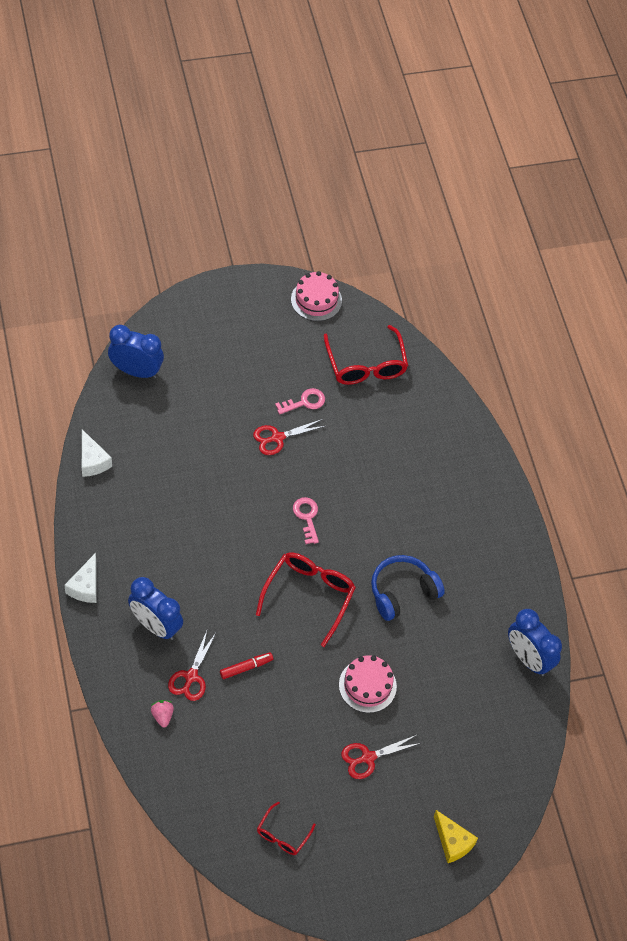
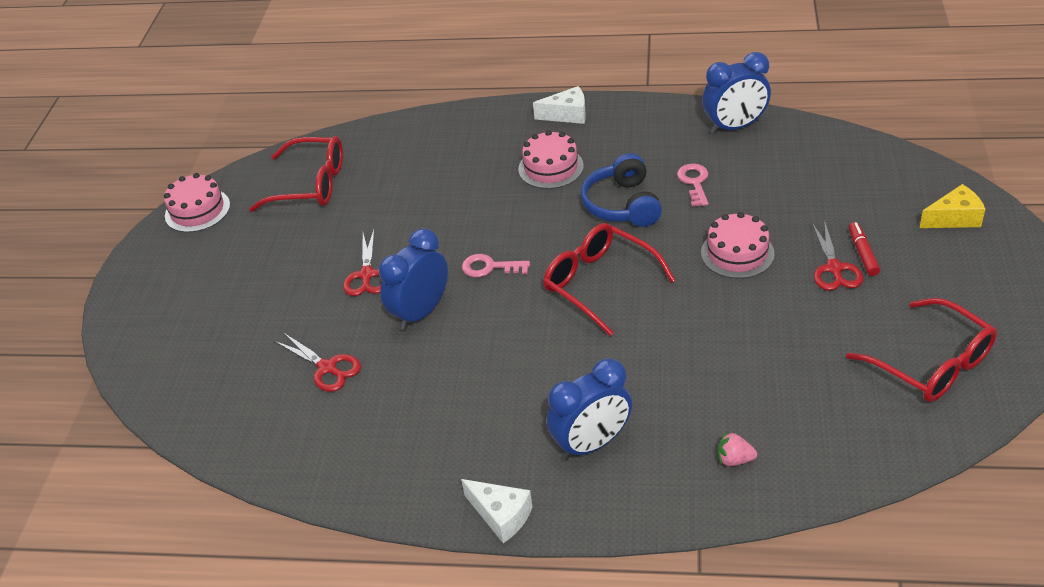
camera: 60 degrees left, 15 degrees down
white cheese [82,429,112,477] -> white cheese moved to [533,86,586,124]
blue clock [108,325,164,378] -> blue clock moved to [379,228,448,330]
red scissors [168,631,216,701] -> red scissors moved to [275,332,361,392]
red marker [220,652,273,679] -> red marker moved to [849,222,880,276]
red glasses [257,802,316,855] -> red glasses [846,298,997,402], size x1.82
pink key [275,388,325,415] -> pink key moved to [677,164,708,207]
none -> pink cake [518,130,584,189]

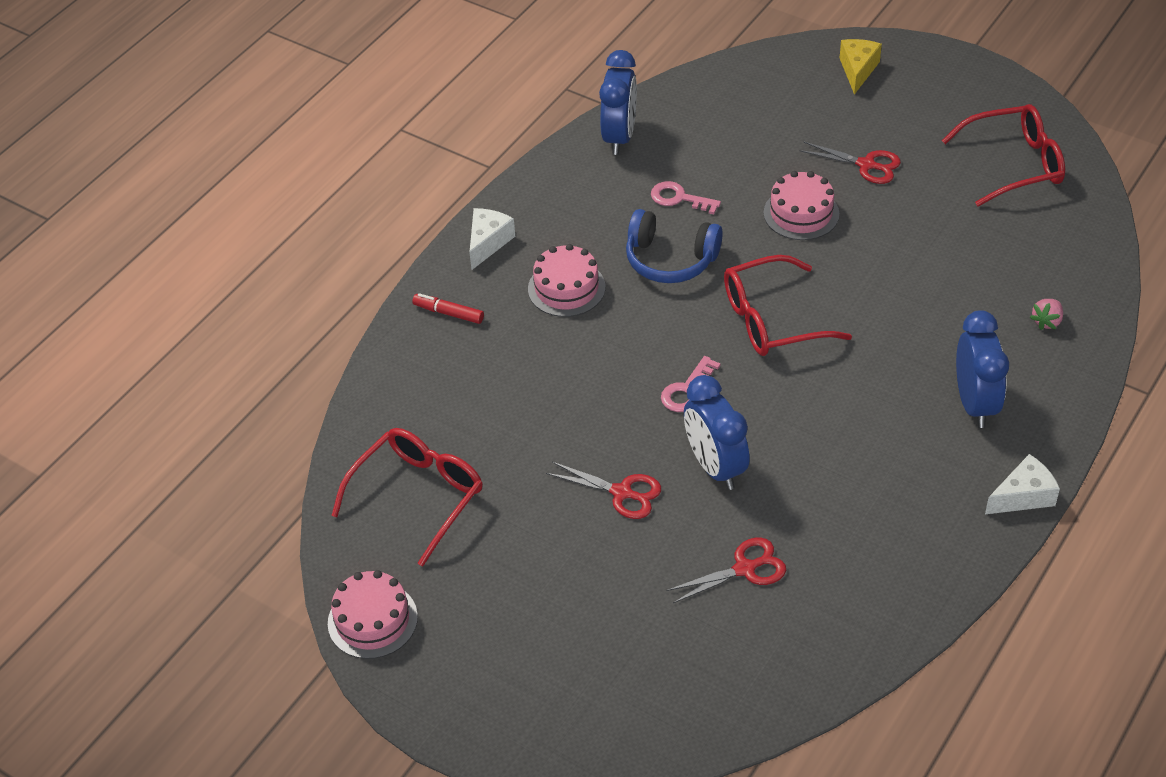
camera: 65 degrees left, 5 degrees up
red marker [849,222,880,276] -> red marker moved to [412,293,484,324]

